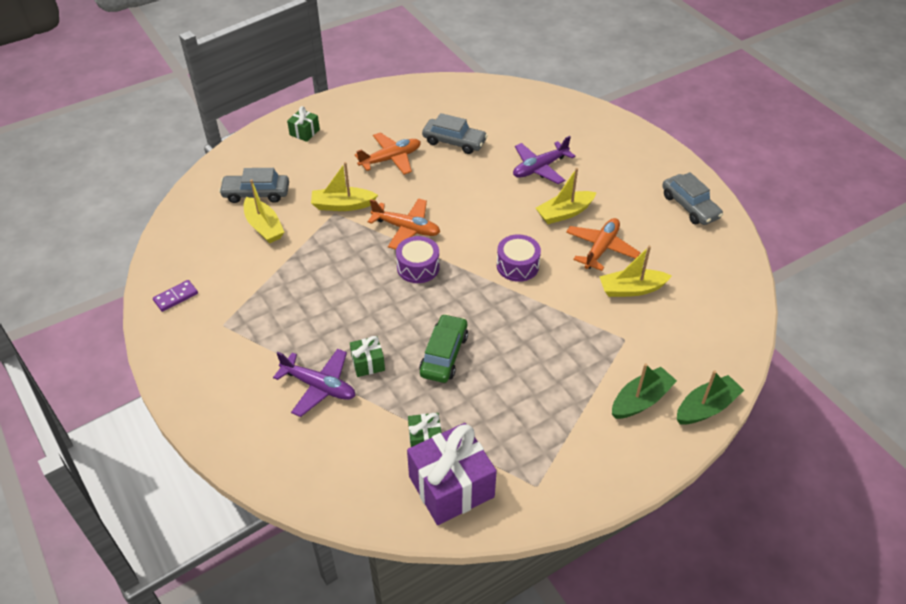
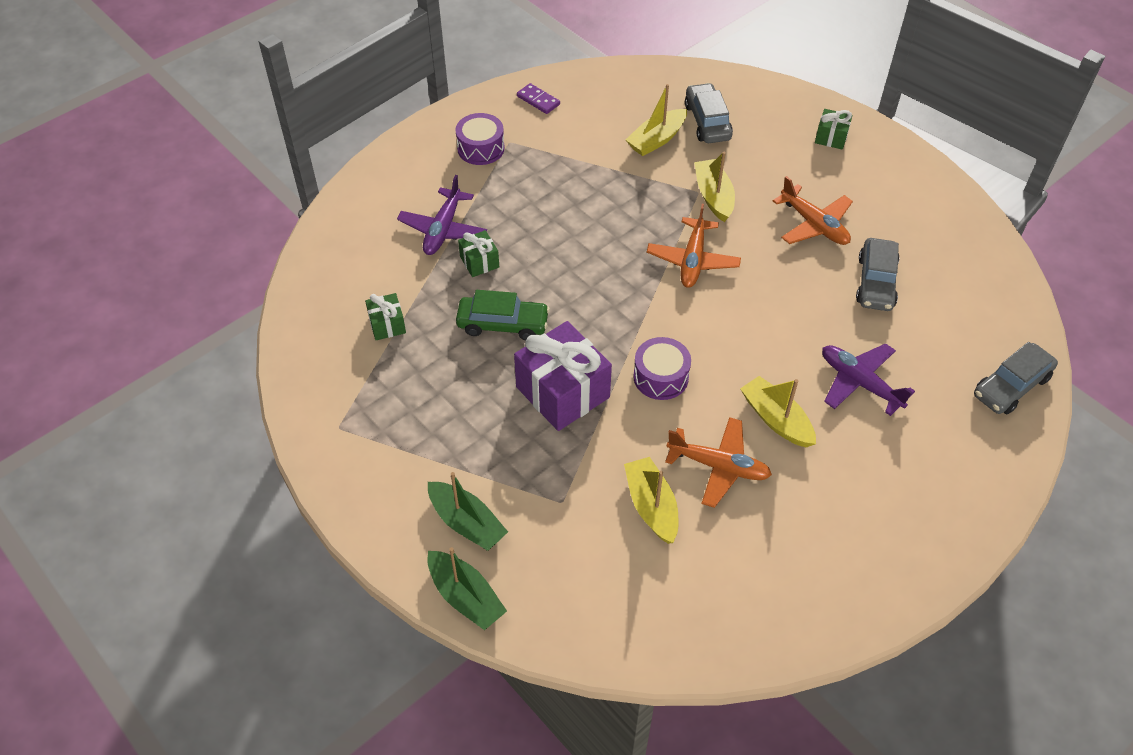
camera: 80 degrees right, 5 degrees up
purple drum [396,236,440,283] -> purple drum moved to [455,113,505,165]
purple gift [407,423,497,525] -> purple gift moved to [514,321,612,431]
grey car [662,172,723,225] -> grey car moved to [974,342,1058,414]

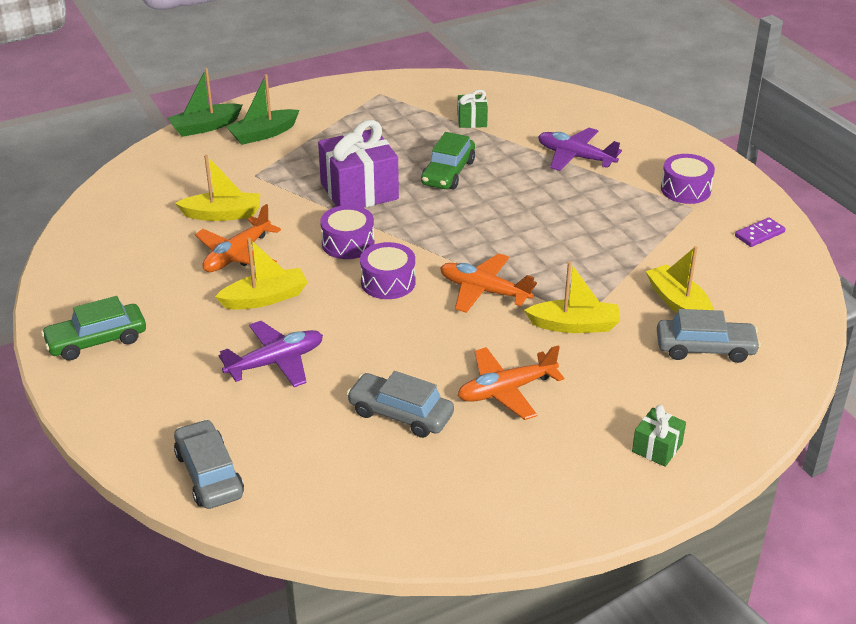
camera: 105 degrees right, 15 degrees down
green gift [458,230,499,277] -> none
none -> green car [41,296,146,361]
none -> purple drum [360,242,416,299]

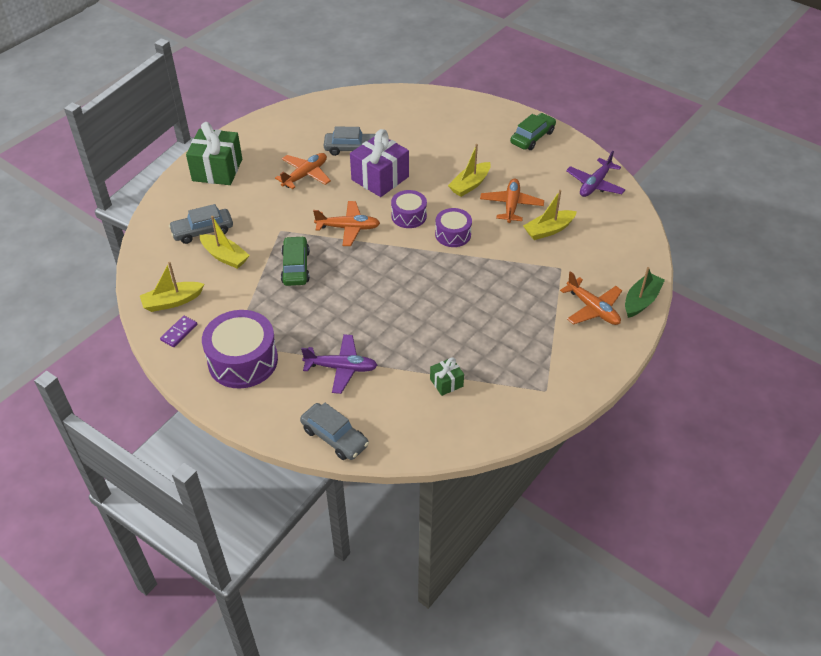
camera: 155 degrees right, 10 degrees up
grey car [174,419,244,509] -> grey car moved to [300,403,369,460]
purple plane [218,321,323,387] -> purple plane moved to [566,151,626,197]
green boat [226,74,300,145] -> orange plane [560,271,622,325]
purple gift [318,120,399,208] -> purple gift moved to [350,129,409,197]
green car [421,132,475,190] -> green car moved to [281,236,310,286]
yellow boat [524,261,620,333] -> yellow boat moved to [140,262,204,312]
green gift [632,405,686,467] -> green gift [186,122,242,185], size x2.05
purple drum [661,154,715,204] -> purple drum [202,310,278,389], size x1.71

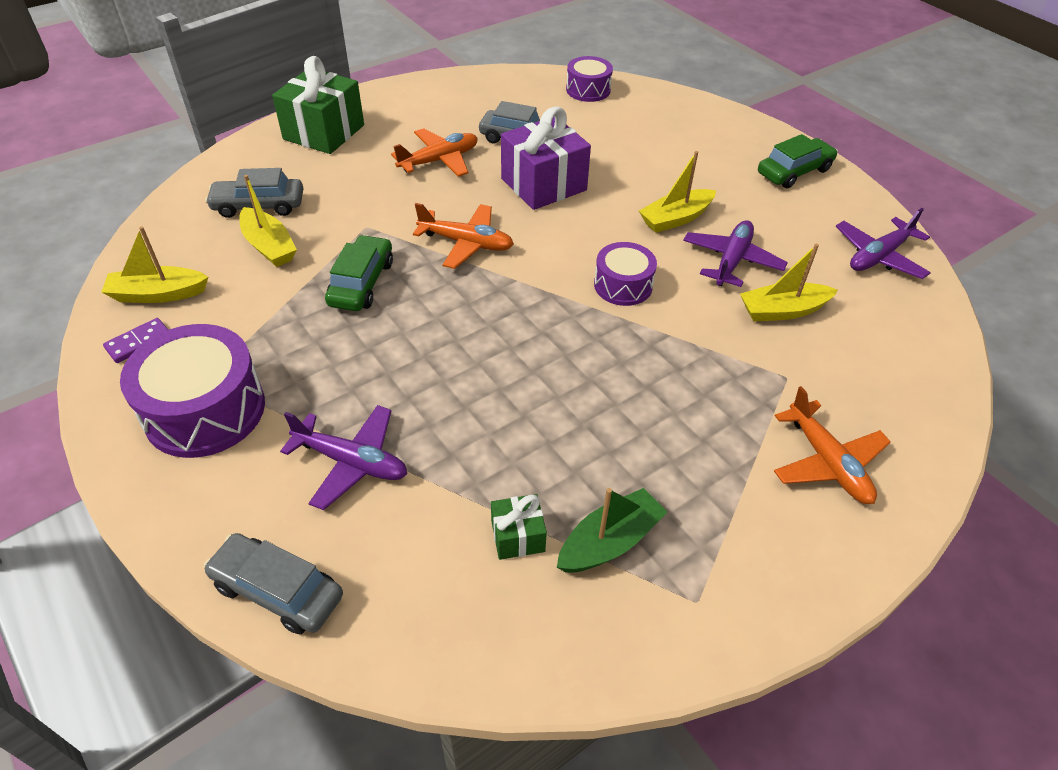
camera: 15 degrees right, 0 degrees up
grey car [300,403,369,460] -> grey car turned 150 degrees clockwise [203,533,343,634]
purple drum [391,190,427,228] -> purple drum moved to [566,56,613,102]
orange plane [480,179,544,223] -> purple plane [683,220,788,287]
green boat [625,267,665,318] -> green boat moved to [557,488,667,573]

